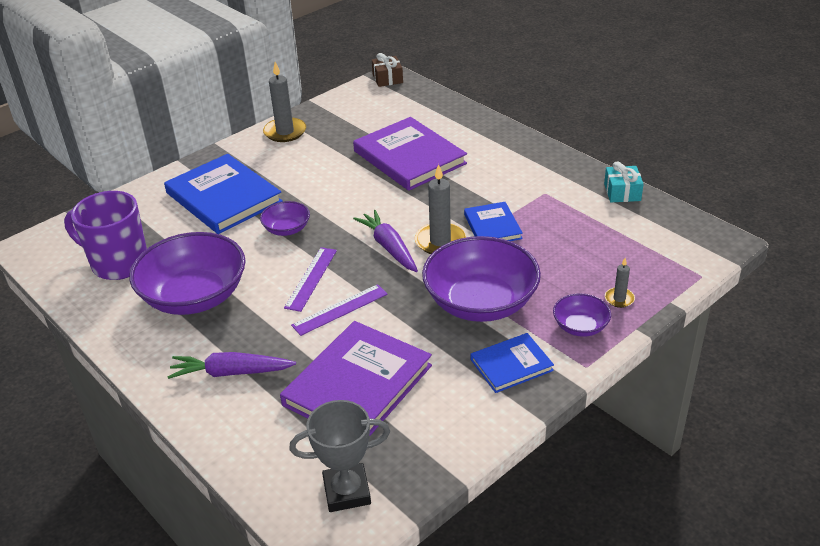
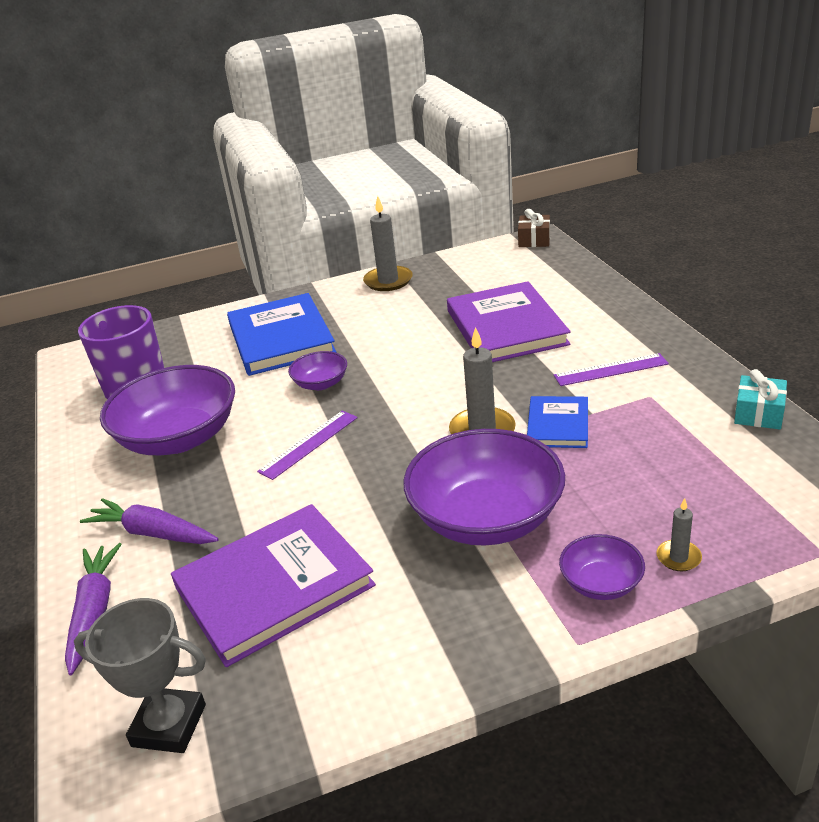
camera: 25 degrees right, 5 degrees down
purple ruler [291,284,388,336] -> purple ruler moved to [554,353,669,386]
purple carrot [353,210,418,272] -> purple carrot moved to [65,543,122,675]
blue book [471,333,554,393] -> none

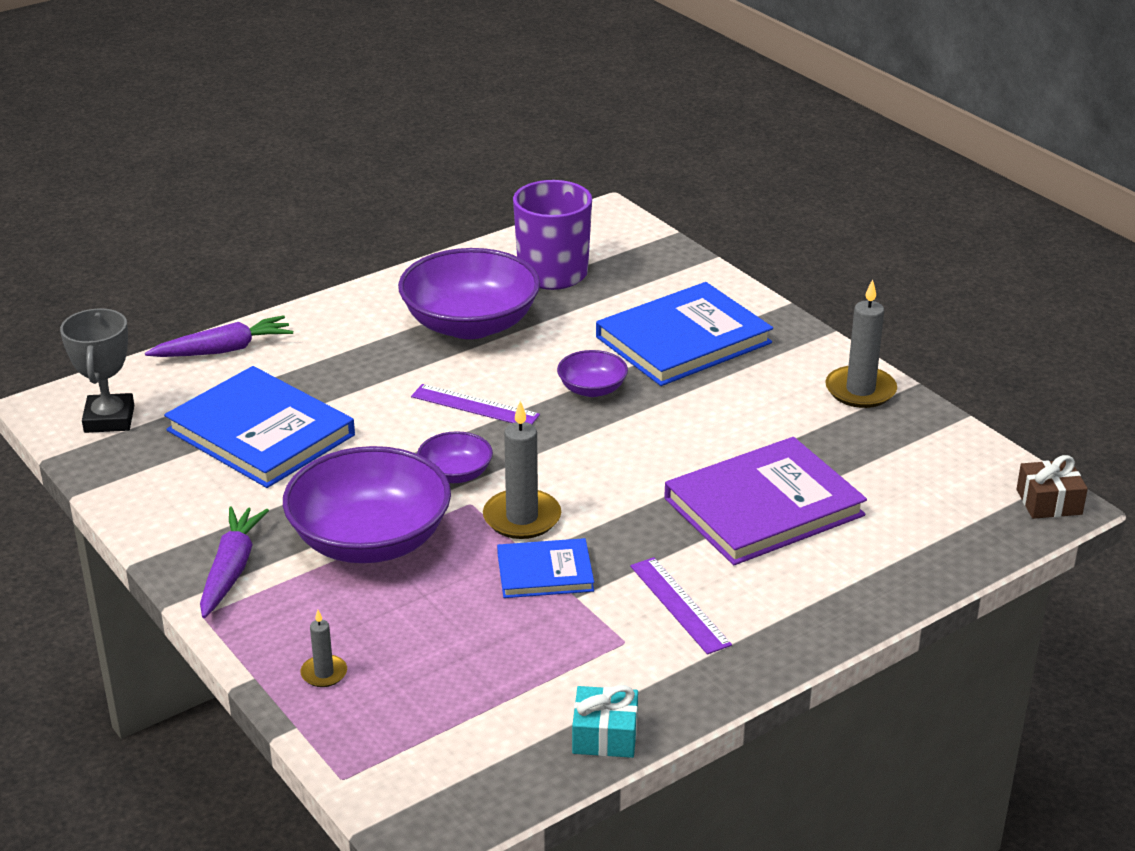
camera: 70 degrees right, 0 degrees up
purple carrot [80,498,219,544] -> purple carrot moved to [200,506,269,618]
purple book [171,504,376,667] -> blue book [164,366,355,488]
purple bowl [559,534,645,600] -> purple bowl moved to [417,431,493,483]

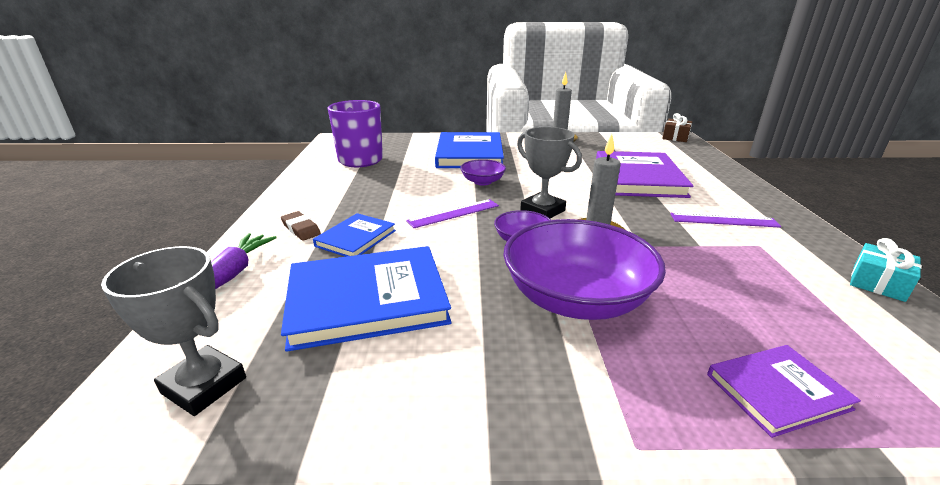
camera: 55 degrees left, 5 degrees down
purple carrot [200,506,269,618] -> none
grey candle [301,610,347,687] -> purple book [707,345,861,438]
purple bowl [398,248,540,339] -> none
blue book [497,538,594,598] -> blue book moved to [313,213,396,257]
none -> brown eraser [281,211,321,241]
none -> grey trophy [517,127,582,218]

